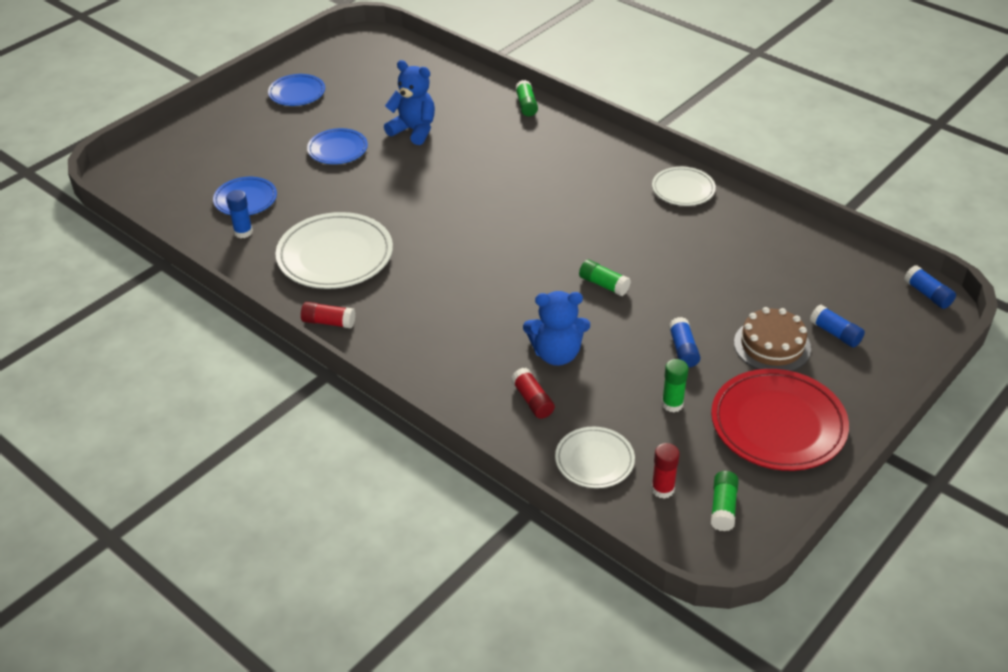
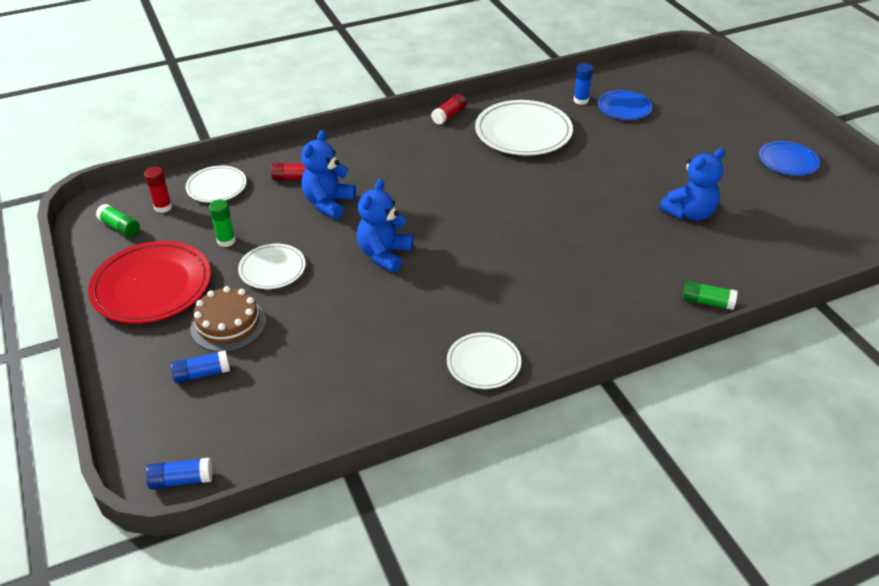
camera: 115 degrees right, 0 degrees up
blue plate [307,128,368,164] -> none
green glue stick [579,259,631,296] -> blue teddy bear [357,179,413,273]
blue glue stick [669,317,700,368] -> white plate [238,244,306,289]

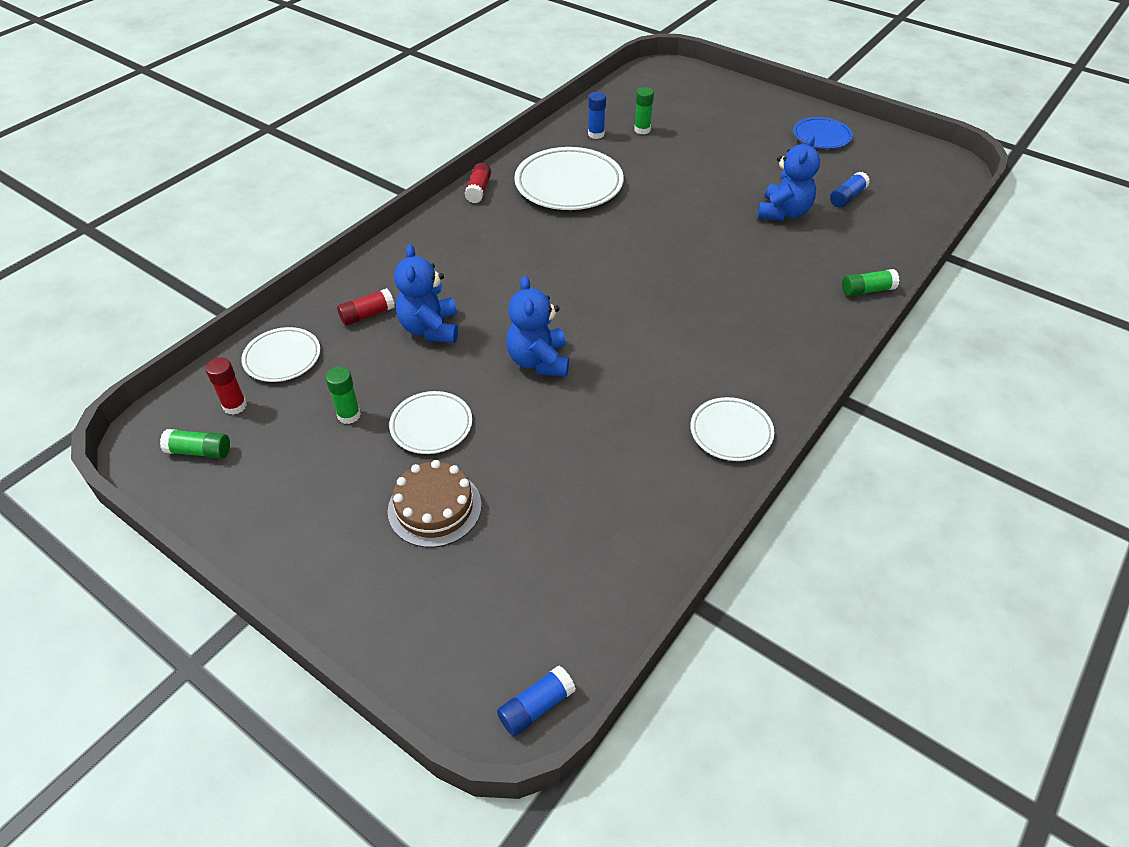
camera: 30 degrees left, 5 degrees up
red plate [88,241,211,324] -> none
blue glue stick [171,350,230,384] -> blue glue stick moved to [830,171,870,207]
blue plate [598,90,652,120] -> green glue stick [634,87,654,134]

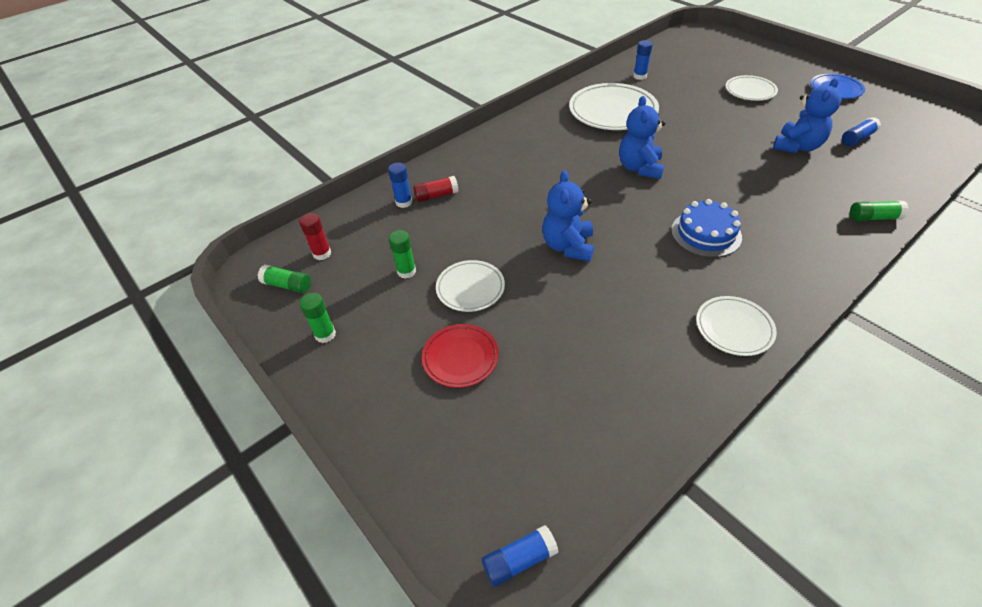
camera: 15 degrees right, 0 degrees up
white plate [241,327,320,382] -> white plate moved to [726,75,778,101]
brown cake [388,460,482,548] -> red plate [422,324,499,388]
blue teddy bear [394,244,458,343] -> blue teddy bear moved to [619,96,665,179]
red glue stick [464,163,491,203] -> none
green glue stick [634,87,654,134] -> green glue stick moved to [299,293,336,343]
none -> blue glue stick [388,163,412,208]
none -> blue cake [671,199,742,258]

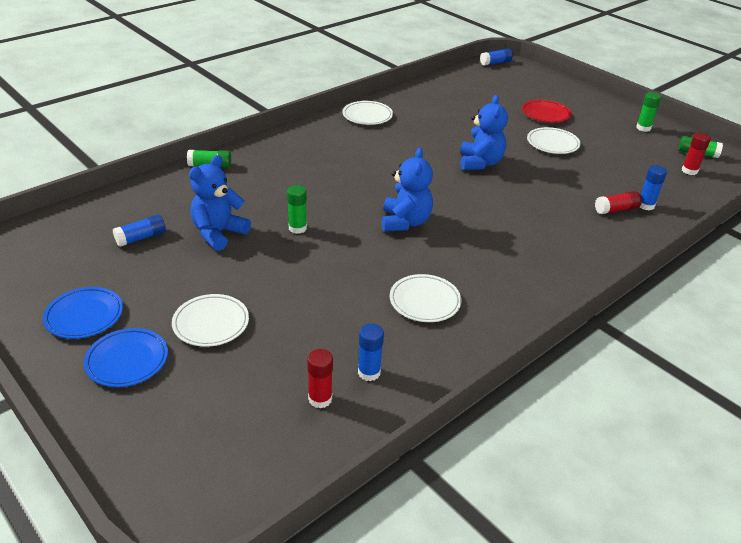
camera: 175 degrees right, 10 degrees down
green glue stick [389,230,416,279] -> green glue stick moved to [287,185,307,234]
white plate [569,83,659,130] -> white plate [390,274,461,322], size x0.57
blue cake [671,199,742,258] -> none
none -> blue plate [84,328,168,387]
none -> red glue stick [307,349,333,408]

